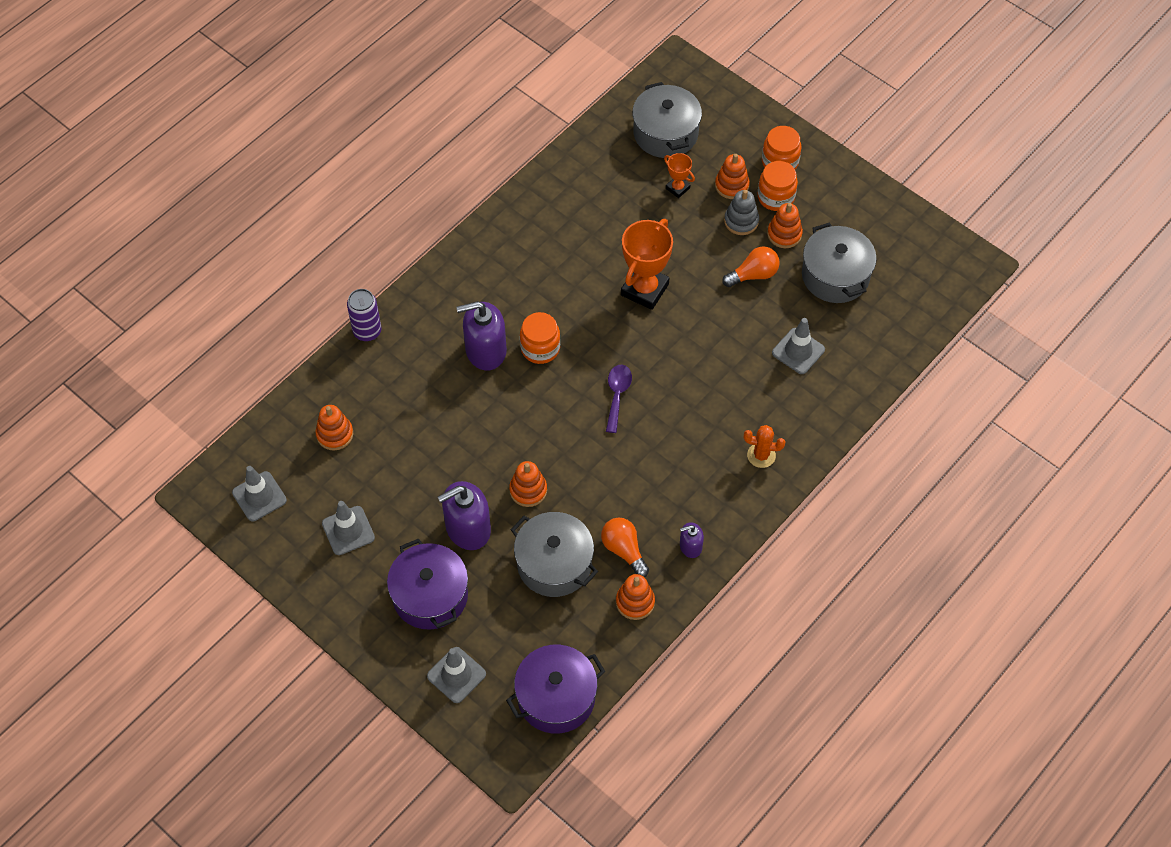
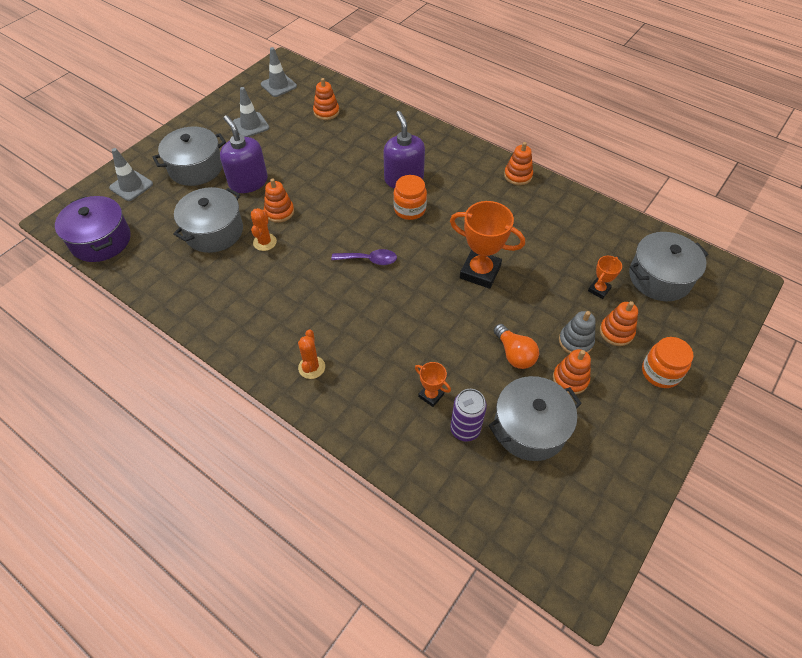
camera: 85 degrees right, 5 degrees down
purple can [347,289,382,341] -> purple can moved to [450,389,487,442]
purple pot [387,538,468,630] -> grey pot [152,127,226,186]
orange light bulb [601,517,649,577] -> none
orange stacking toy [616,574,655,620] -> orange stacking toy moved to [504,142,533,185]
purple soap dispenser [680,522,704,558] -> none
orange jar [758,161,798,211] -> none
grey traffic cone [772,318,825,374] -> orange trophy [415,362,451,407]
none -> orange cactus [251,208,277,251]

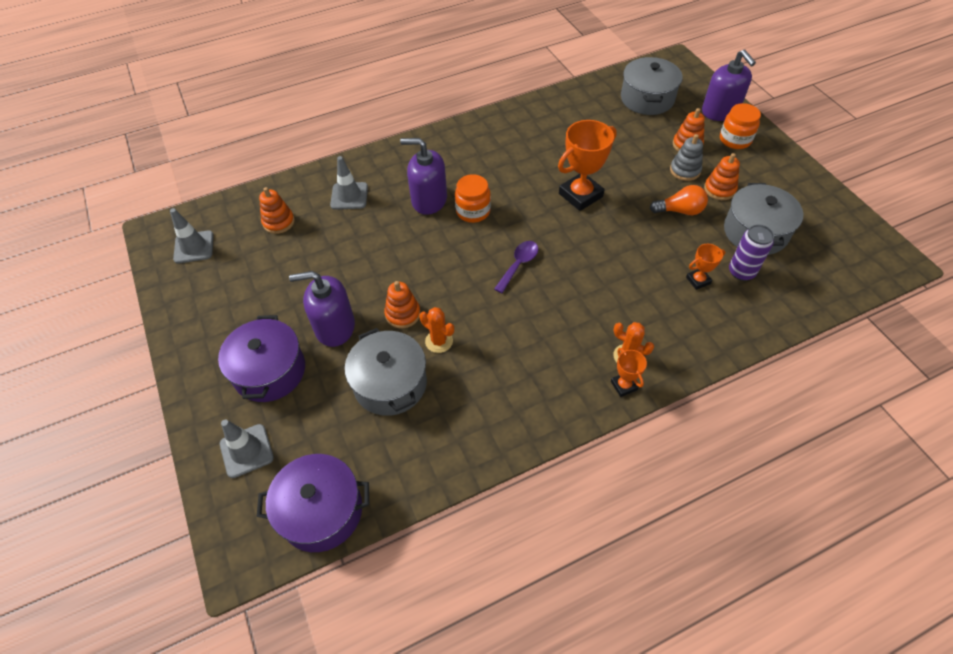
camera: 60 degrees left, 0 degrees up
grey pot [152,127,226,186] -> purple pot [218,315,305,402]
grey traffic cone [233,87,269,137] -> grey traffic cone moved to [330,156,368,210]
orange stacking toy [504,142,533,185] -> none
orange trophy [588,256,622,299] -> orange trophy moved to [611,348,647,397]
none -> purple soap dispenser [702,50,756,121]

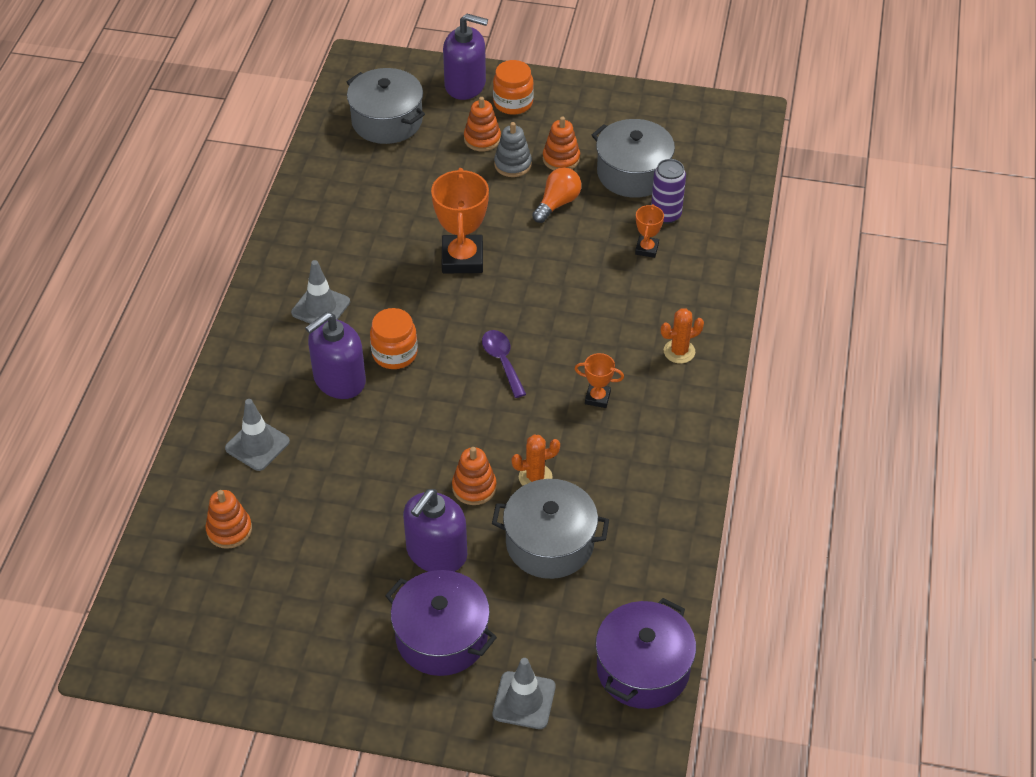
camera: 55 degrees left, 5 degrees down
grey traffic cone [170,208,214,264] -> grey traffic cone moved to [291,260,350,324]
orange trophy [611,348,647,397] -> orange trophy moved to [575,353,624,408]

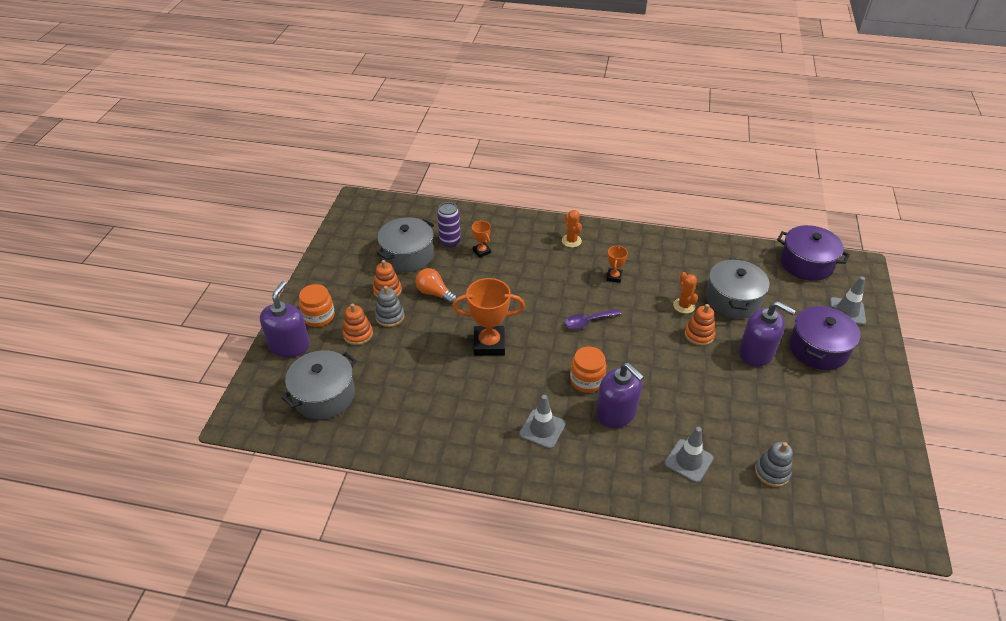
camera: 90 degrees left, 5 degrees down
orange stacking toy [205,490,252,549] -> grey stacking toy [755,442,793,487]
orange trophy [635,204,664,258] -> orange trophy turned 45 degrees clockwise [472,221,491,258]

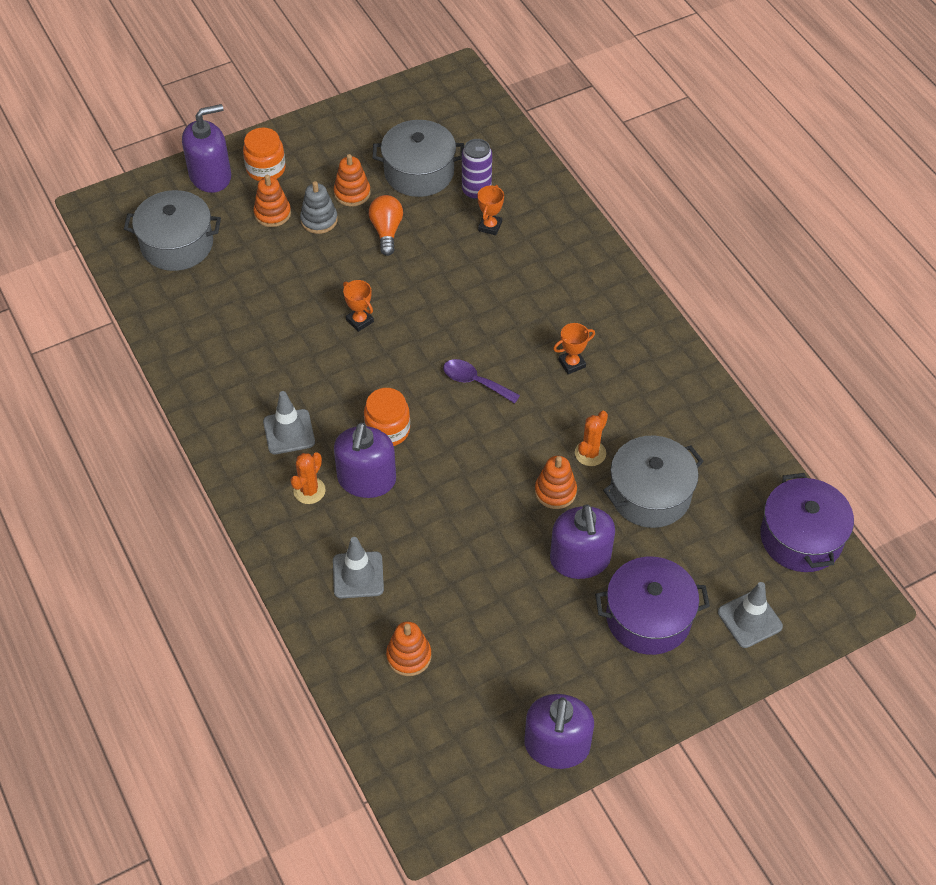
camera: 50 degrees right, 10 degrees up
orange trophy [452,278,525,356] -> orange trophy [343,280,374,332], size x0.51
orange cactus [562,210,582,247] -> orange cactus moved to [290,452,326,504]
grey stacking toy [755,442,793,487] -> orange stacking toy [386,621,431,676]
none -> purple soap dispenser [524,694,594,769]

